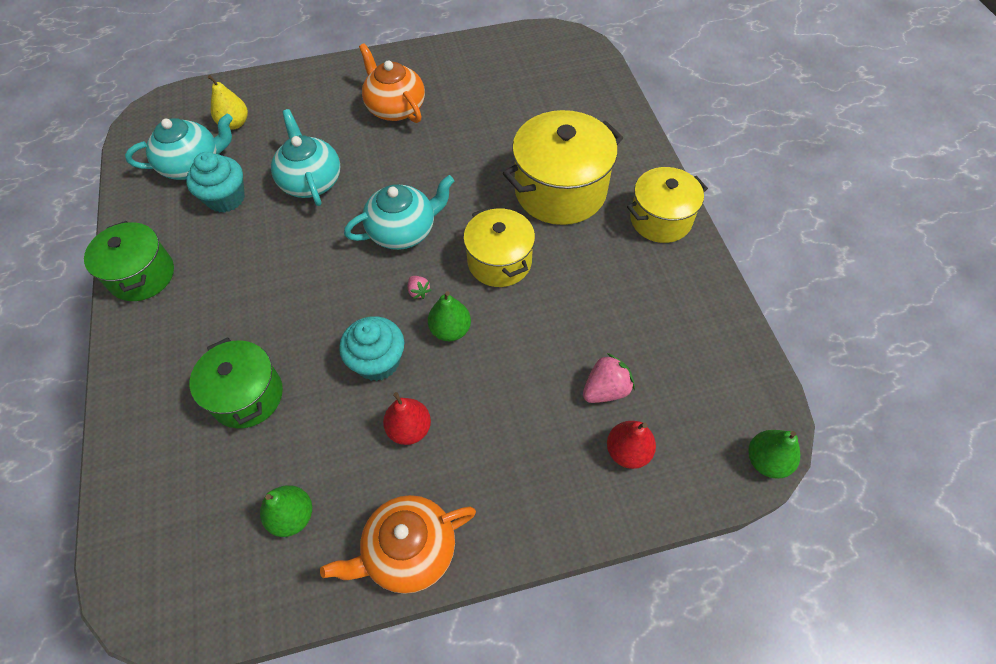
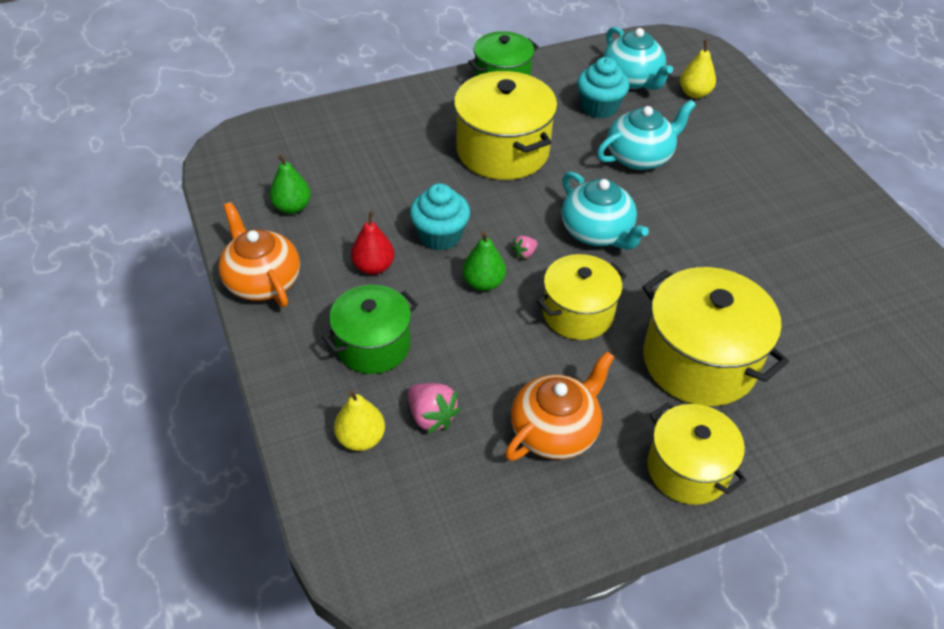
camera: 80 degrees right, 10 degrees down
green pot [190,337,283,428] -> green pot moved to [322,285,418,374]
orange teapot [359,43,425,123] -> orange teapot moved to [505,351,614,461]
red pear [607,421,656,469] -> yellow pear [334,390,385,451]
green pear [748,430,800,478] -> none
none -> yellow pot [454,71,557,180]

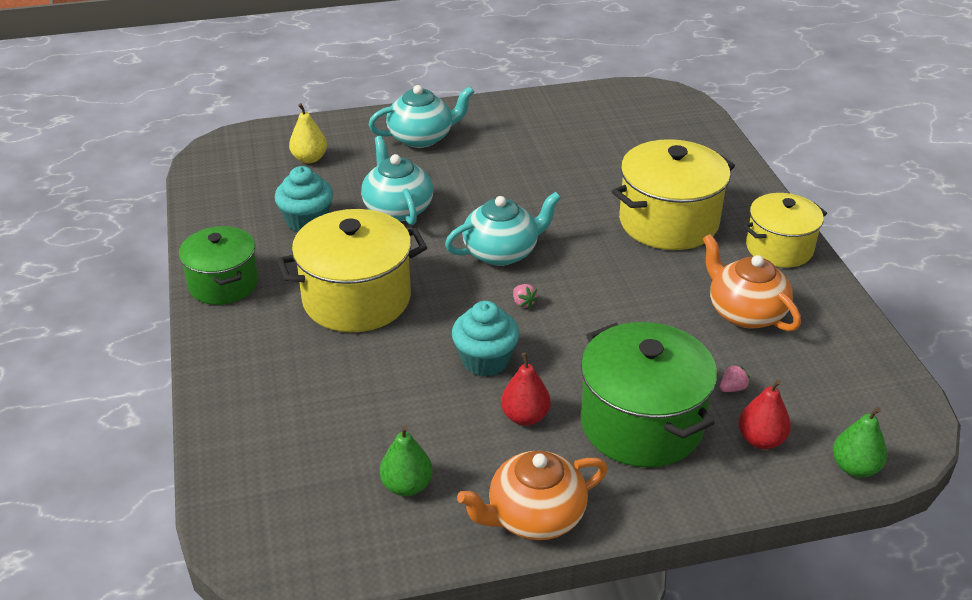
camera: 80 degrees left, 10 degrees down
green pot [322,285,418,374] -> green pot [581,322,717,467], size x1.53
yellow pear [334,390,385,451] -> red pear [739,380,791,449]
pink strawberry [408,383,461,434] -> pink strawberry [720,364,750,392], size x0.56
green pear [462,231,506,291] -> green pear moved to [833,407,887,478]
yellow pot [537,254,626,340] -> none
turquoise teapot [603,27,673,90] -> turquoise teapot moved to [369,85,474,148]

